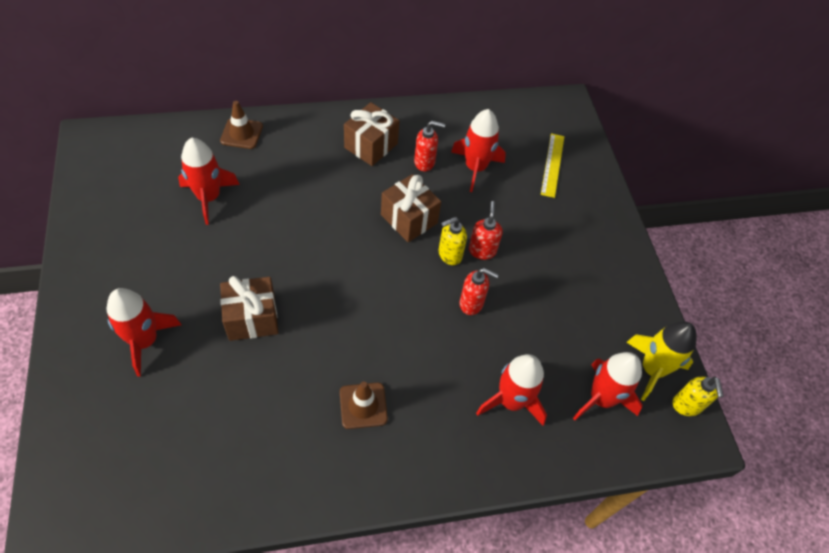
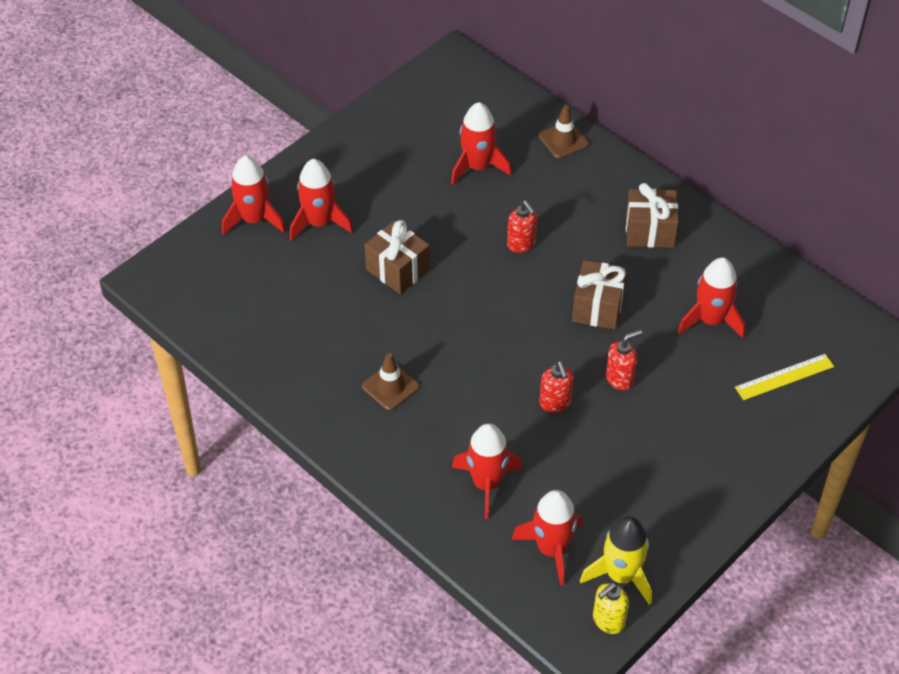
camera: 60 degrees right, 5 degrees down
red soap dispenser [414,121,445,171] -> red soap dispenser moved to [507,200,537,253]
yellow soap dispenser [439,217,467,265] -> none
none -> red rocket [222,155,286,235]

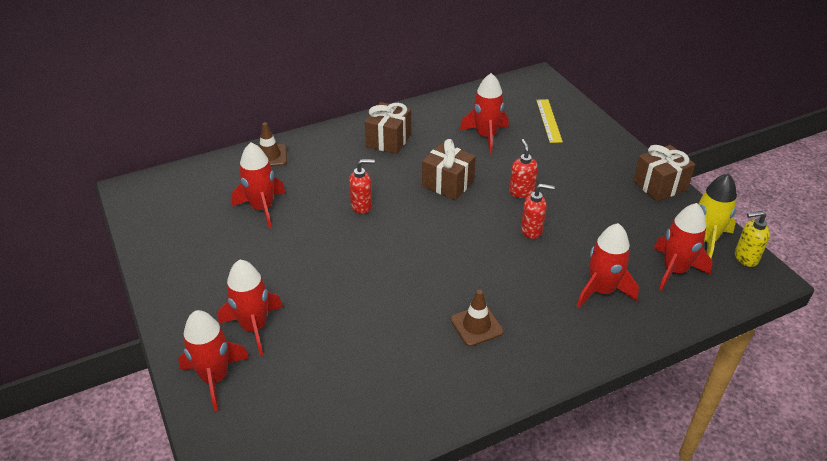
camera: 70 degrees left, 10 degrees down
brown gift [365,220,430,294] -> brown gift moved to [633,145,695,202]
yellow soap dispenser [593,582,629,634] -> yellow soap dispenser turned 105 degrees clockwise [735,211,770,267]

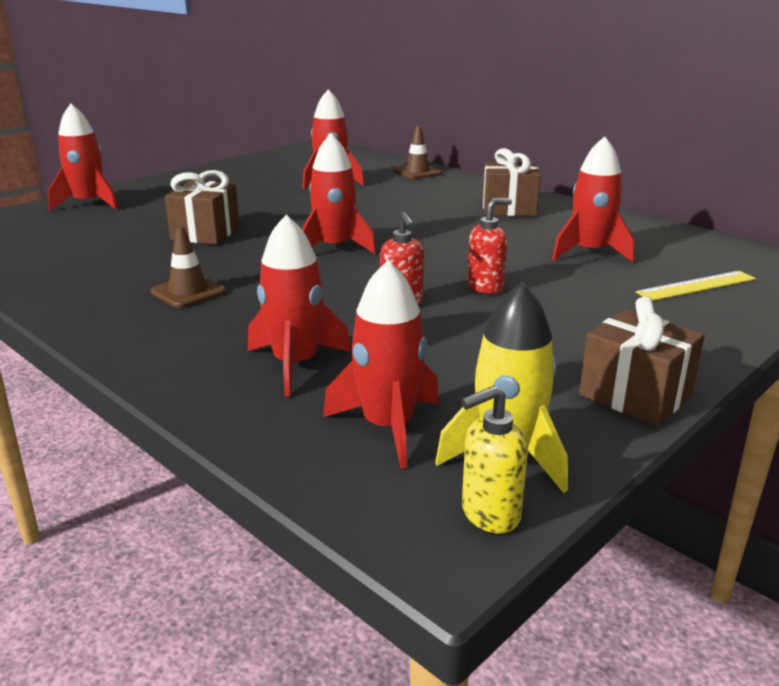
camera: 70 degrees right, 15 degrees down
red rocket [218,260,283,356] -> red rocket moved to [302,133,377,254]
red soap dispenser [349,159,375,214] -> none
brown gift [422,139,476,200] -> brown gift moved to [165,170,240,245]
yellow soap dispenser [735,211,770,267] -> yellow soap dispenser turned 90 degrees counterclockwise [461,386,528,533]

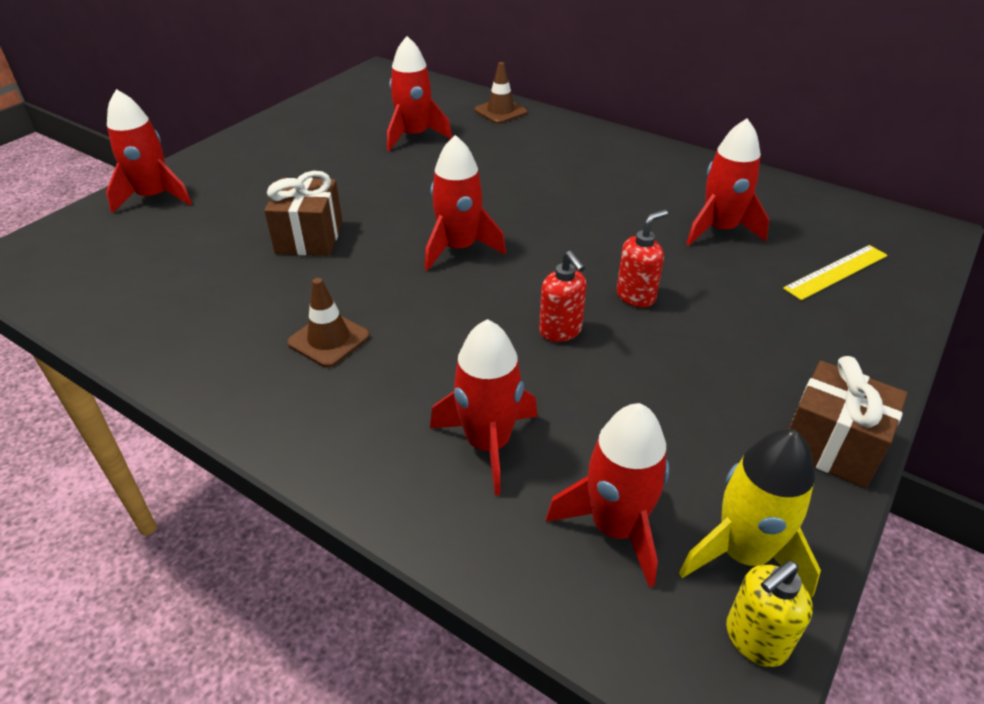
camera: 10 degrees left, 15 degrees up
brown gift [482,148,541,216] -> none

